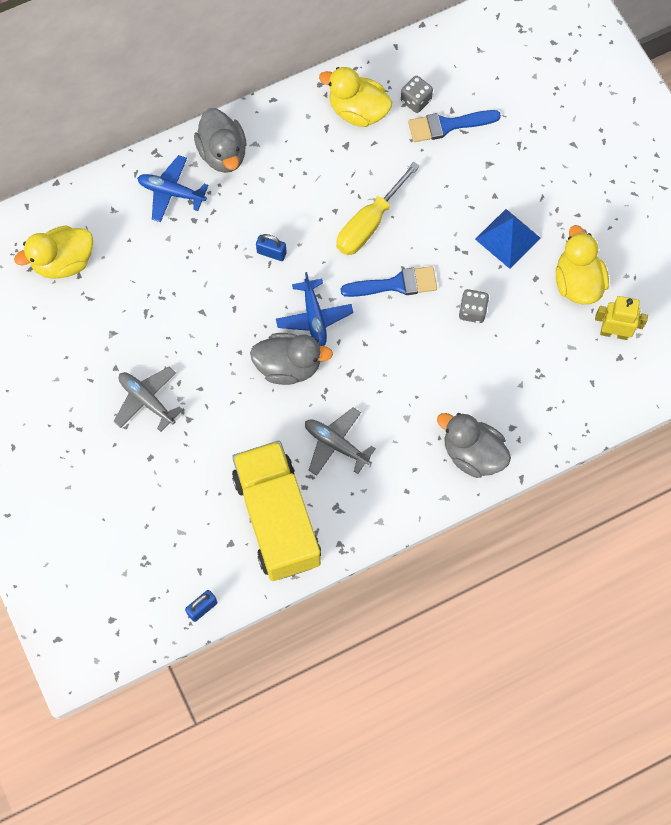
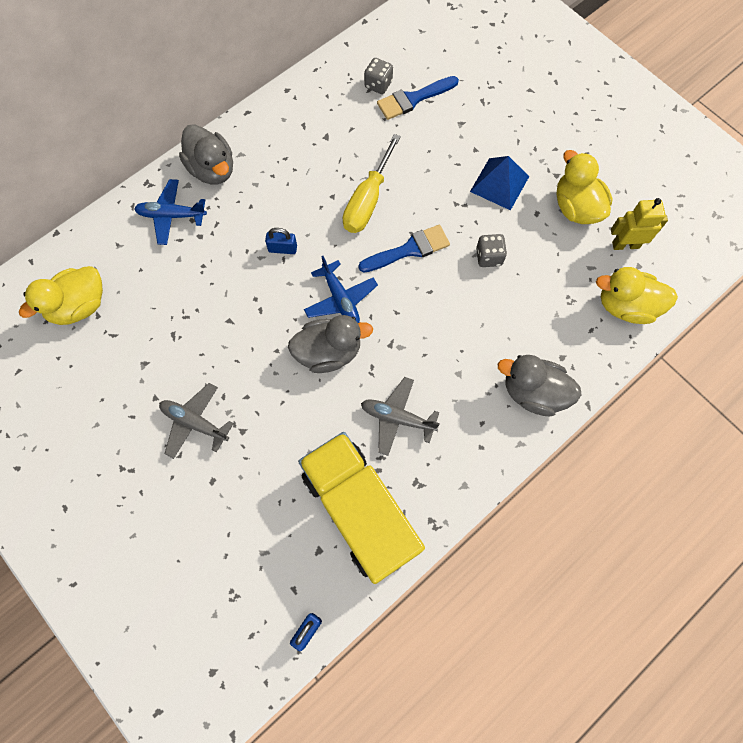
camera: 15 degrees left, 0 degrees up
yellow duck [319,67,392,127] -> yellow duck moved to [596,267,678,324]

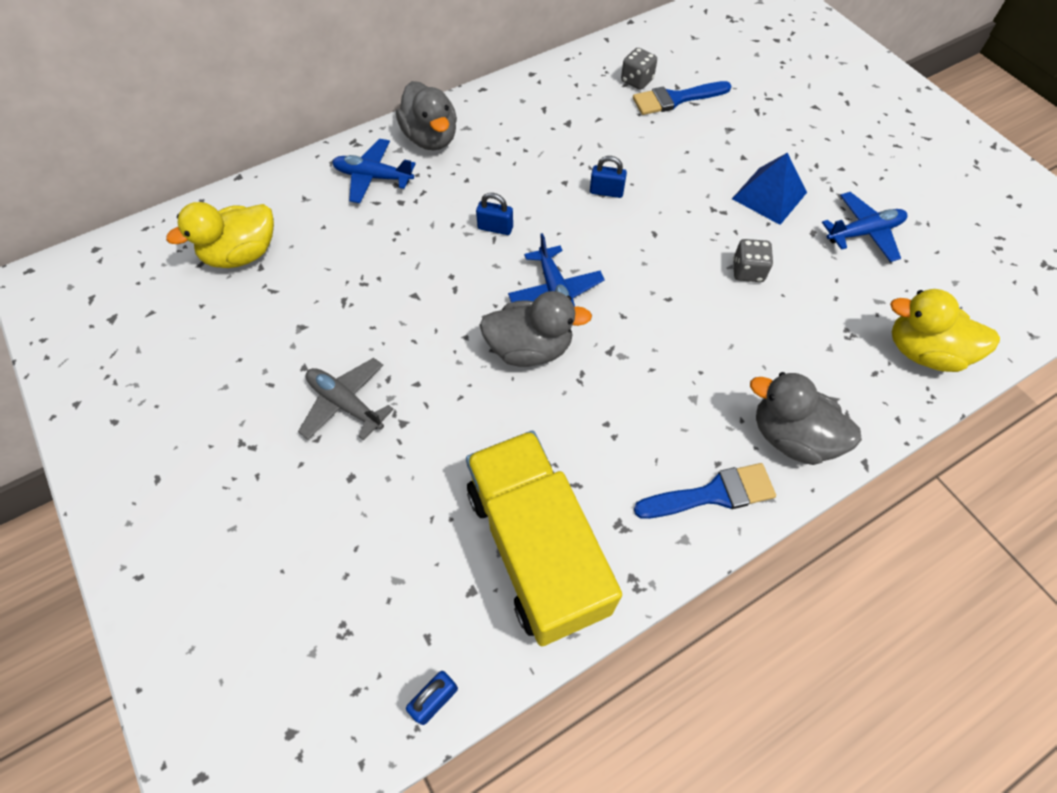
camera: 10 degrees right, 10 degrees down
yellow screwdriver [343,134,401,233] -> blue padlock [590,156,627,198]
blue brush [358,225,450,273] -> blue brush moved to [634,463,776,519]
grey plane [361,377,440,456] -> none
yellow duck [556,150,613,224] -> blue plane [822,192,907,262]
yellow robot [611,198,668,250] -> none

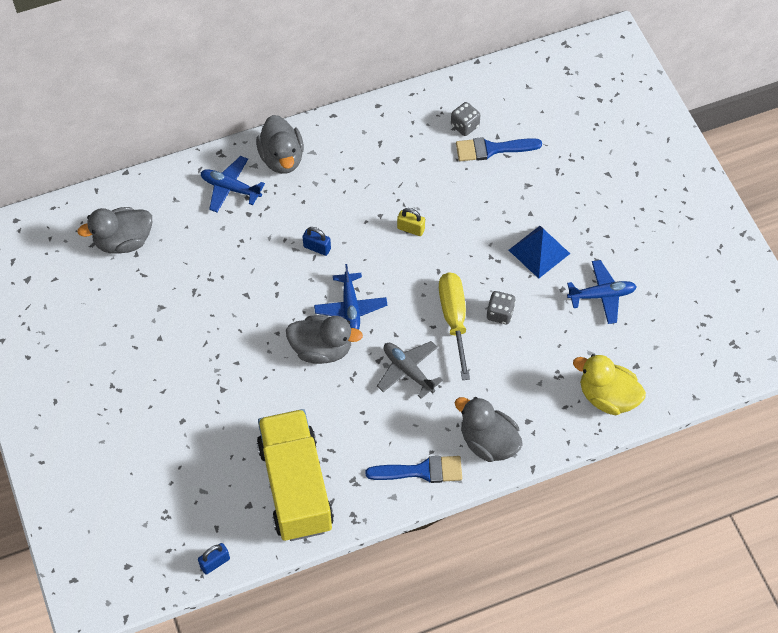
camera: 10 degrees right, 0 degrees up
yellow duck [166,202,274,268] -> grey duck [77,207,152,254]
grey plane [298,358,394,440] -> grey plane moved to [377,341,443,399]
blue padlock [590,156,627,198] -> yellow padlock [397,208,425,236]
none -> yellow screwdriver [439,272,470,380]

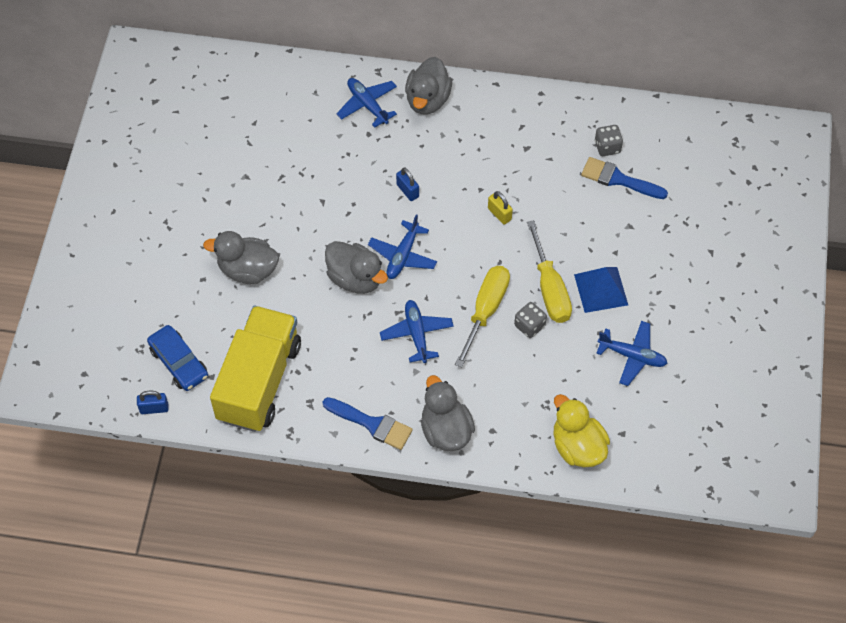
camera: 30 degrees right, 0 degrees up
grey duck [77,207,152,254] -> grey duck moved to [203,231,279,284]
grey plane [377,341,443,399] -> blue plane [380,300,454,363]
none -> blue car [147,325,208,391]
none -> yellow screwdriver [527,220,572,323]

